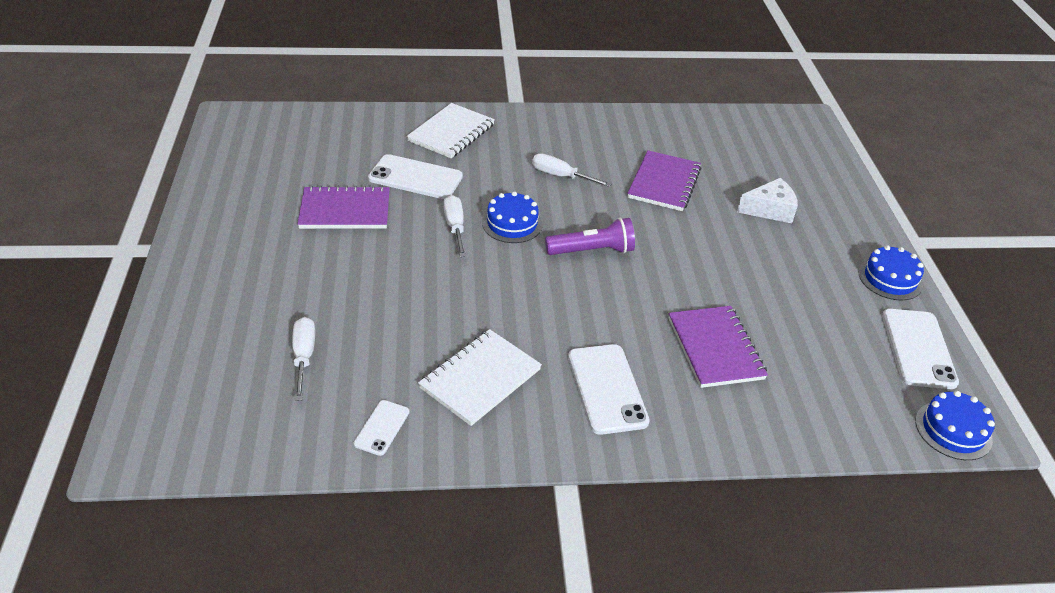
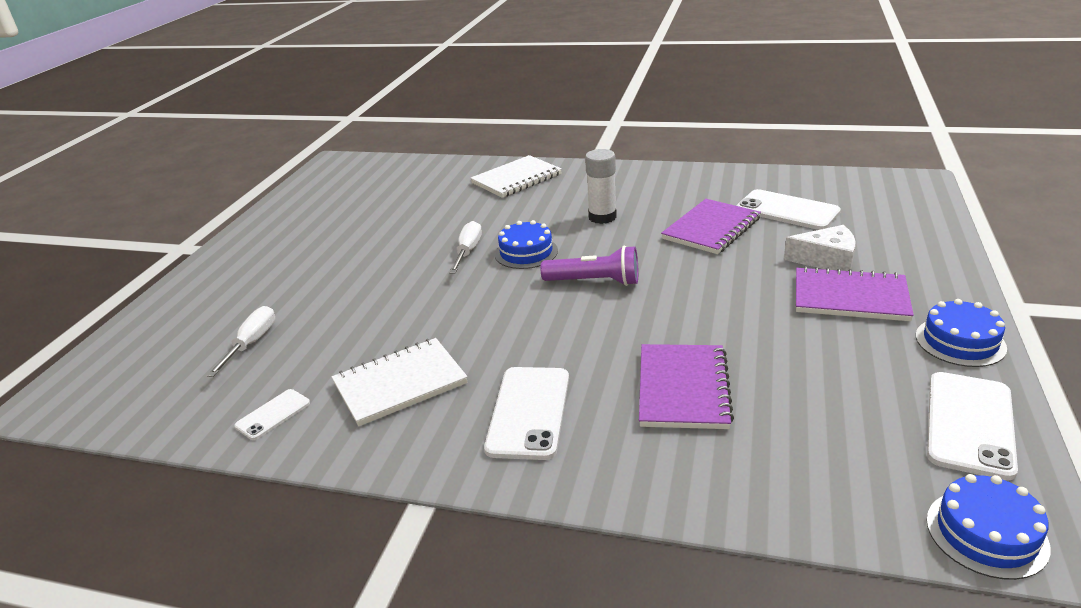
camera: 25 degrees right, 10 degrees down
purple notebook [298,186,390,229] -> purple notebook moved to [796,266,914,321]
white phone [368,154,463,199] -> white phone moved to [737,189,841,230]
white screwdriver [532,154,611,187] -> white glue stick [585,149,617,224]

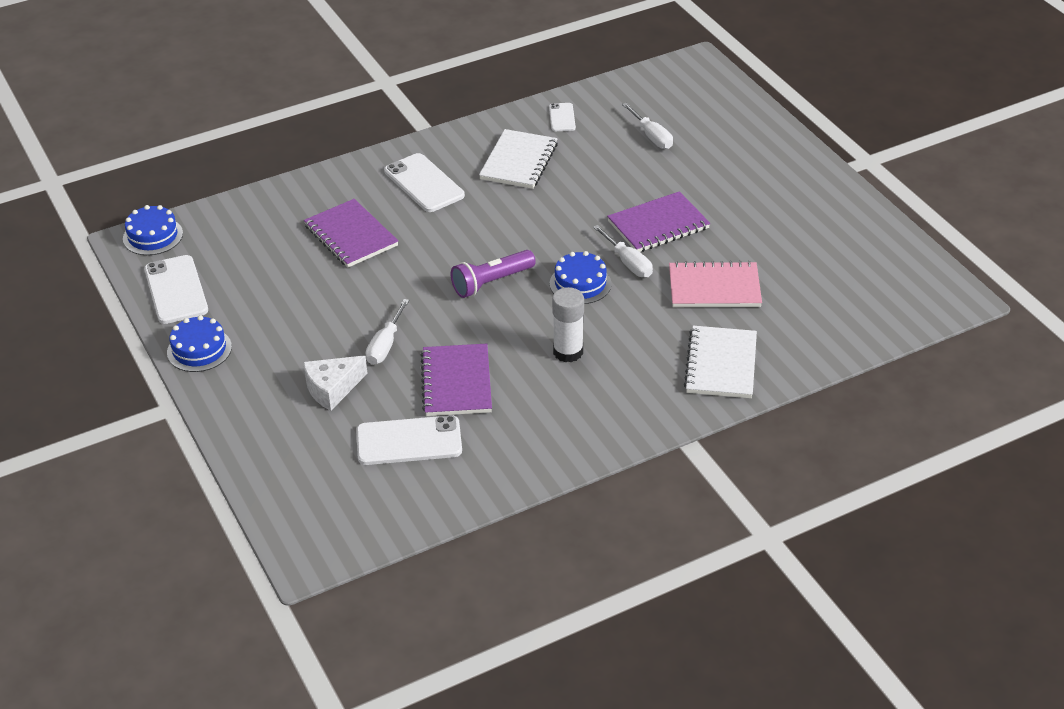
camera: 135 degrees right, 10 degrees up
purple notebook [796,266,914,321] -> purple notebook moved to [607,191,710,252]
none -> white screwdriver [366,299,409,365]
none -> pink notebook [669,261,762,307]

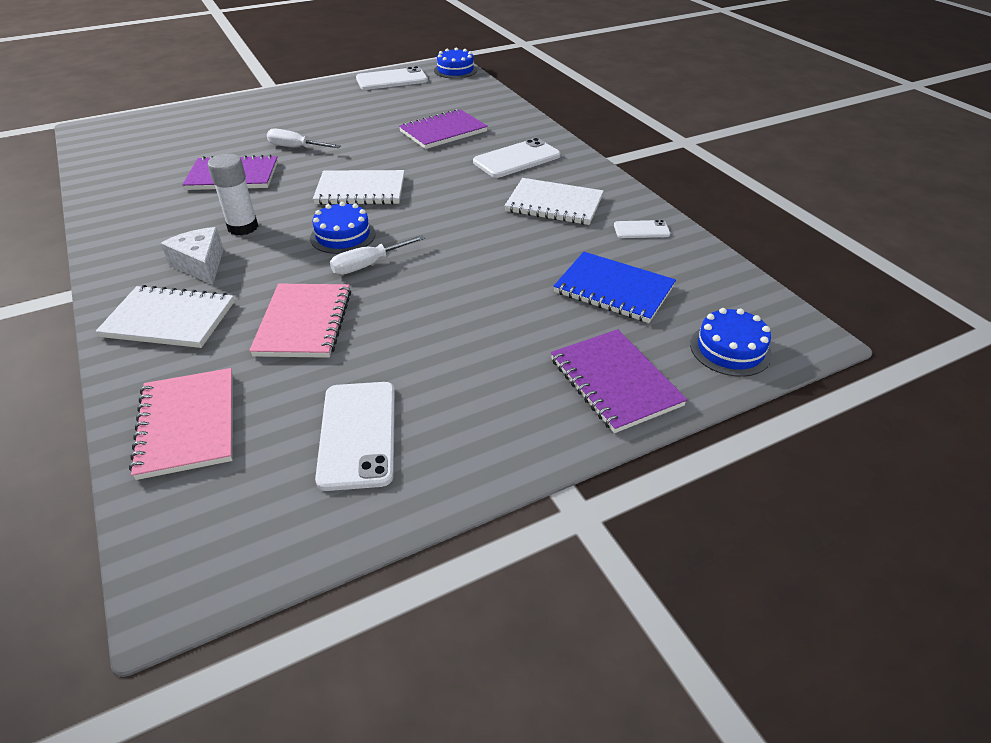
camera: 90 degrees right, 0 degrees up
blue cake [167,315,232,372] -> blue cake moved to [690,308,772,377]
white cheese [303,356,368,411] -> white cheese moved to [160,227,223,285]
white phone [356,415,462,465] -> white phone moved to [315,382,395,491]
purple flashlight [451,250,536,298] -> white notebook [313,170,404,205]
purple notebook [607,191,710,252] -> purple notebook moved to [551,329,687,433]
white screwdriver [622,103,673,149] -> blue notebook [554,252,676,323]
none -> pink notebook [129,368,233,480]

